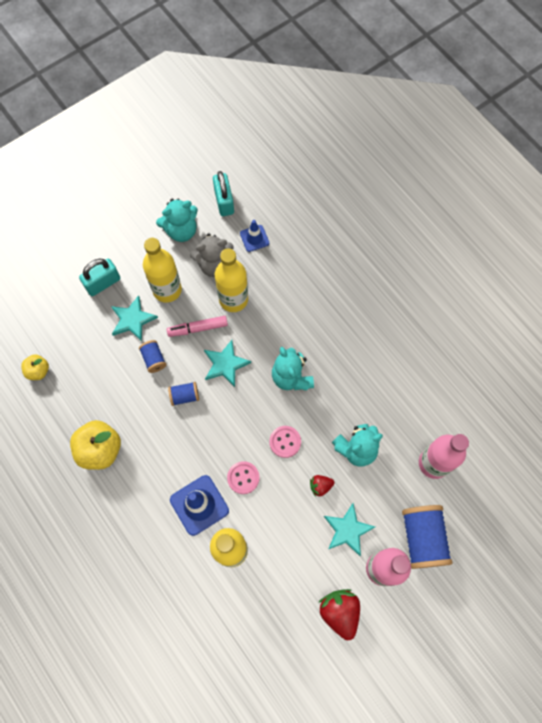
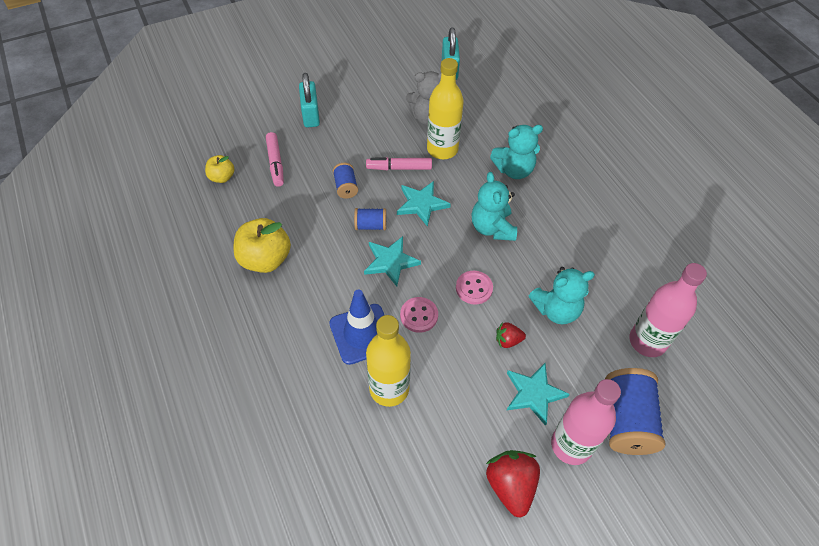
camera: 10 degrees right, 15 degrees down
turquoise padlock [79,259,120,296] -> turquoise padlock turned 75 degrees counterclockwise [299,73,320,127]
turquoise star [111,295,158,342] -> turquoise star moved to [364,236,421,287]
yellow bottle [143,238,182,303] -> none
turquoise teddy bear [156,199,198,242] -> turquoise teddy bear moved to [490,125,543,179]
blue traffic cone [240,220,269,252] -> none
none -> pink marker [266,132,284,187]

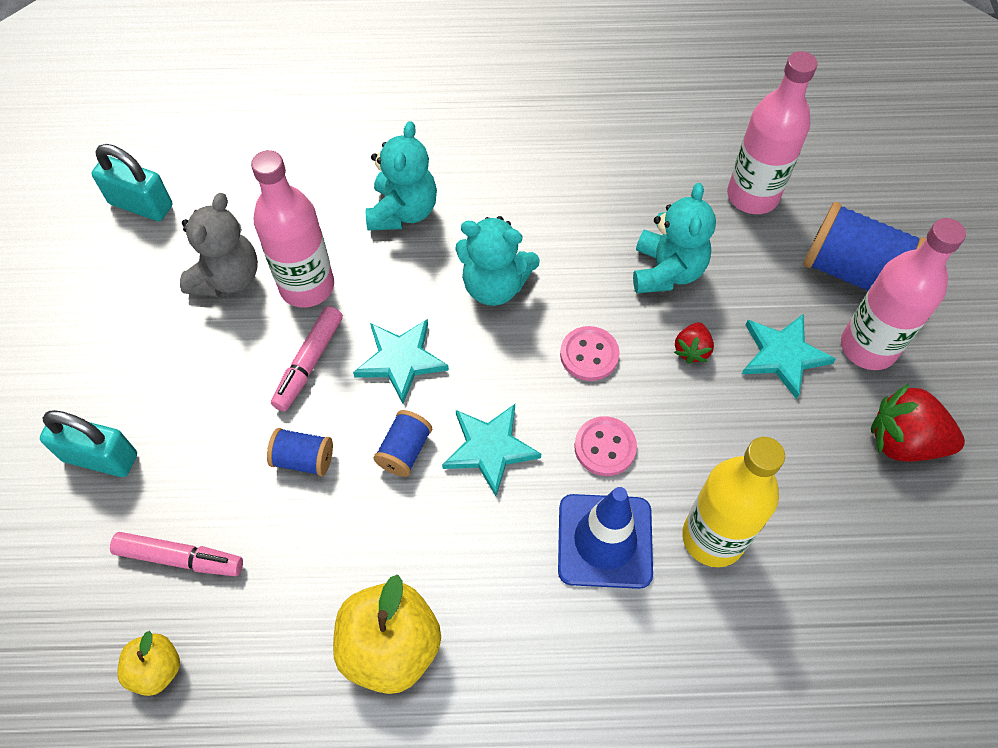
camera: 65 degrees left, 5 degrees up
yellow bottle [427,58,464,159] -> pink bottle [251,150,334,308]

